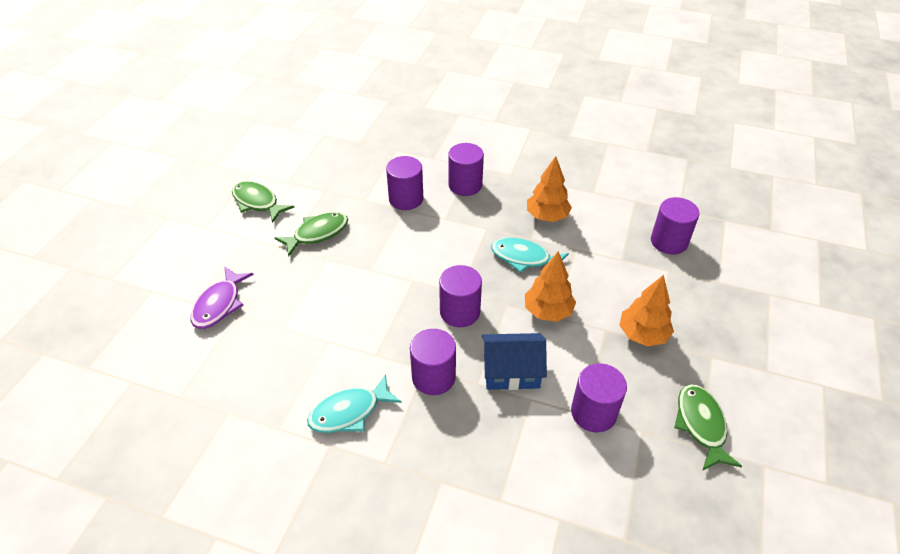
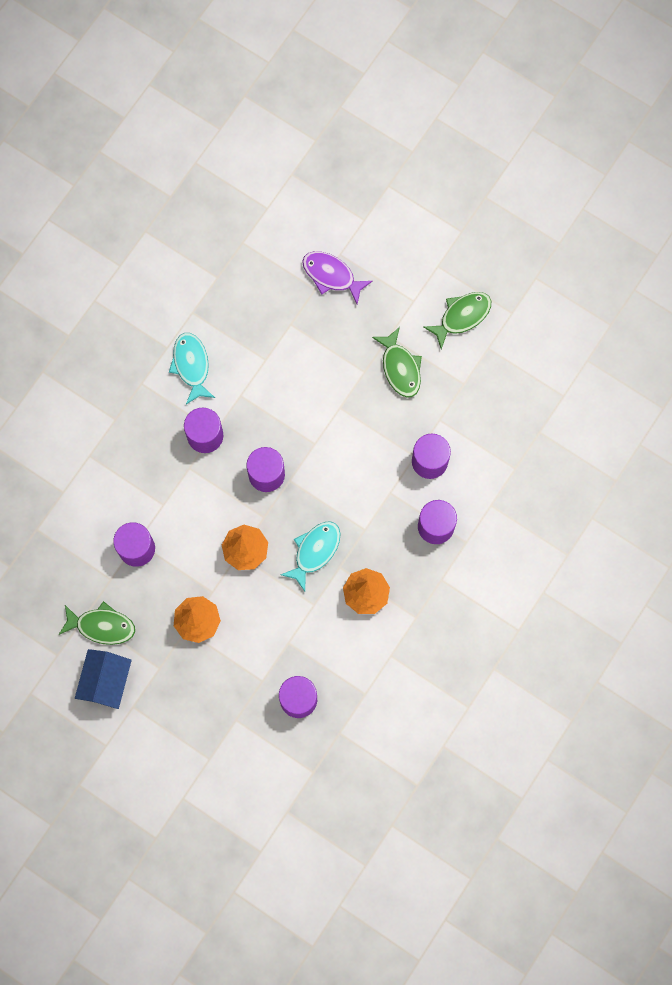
camera: 105 degrees right, 30 degrees up
blue house [482,333,547,390] -> blue house moved to [75,649,132,709]

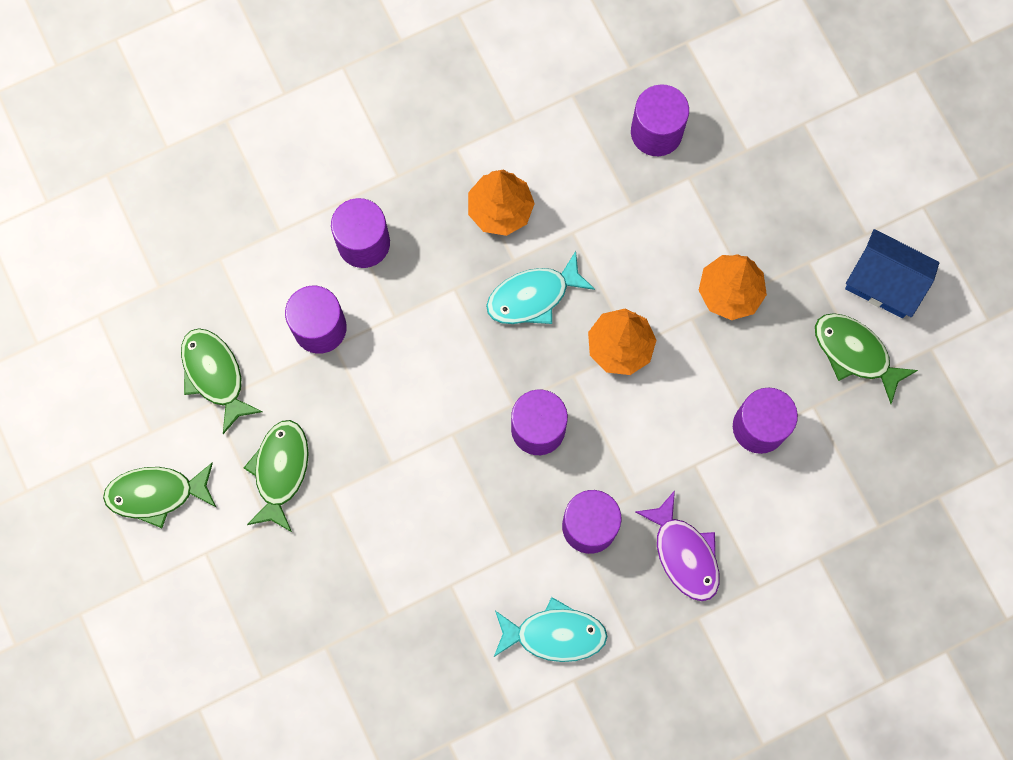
camera: 150 degrees left, 0 degrees up
blue house [75,649,132,709] -> blue house turned 75 degrees clockwise [845,229,939,318]
turquoise fish [169,333,215,404] -> turquoise fish turned 105 degrees counterclockwise [494,597,608,662]
purple fish [302,251,373,304] -> purple fish moved to [636,490,719,601]
none -> green fish [181,328,263,434]

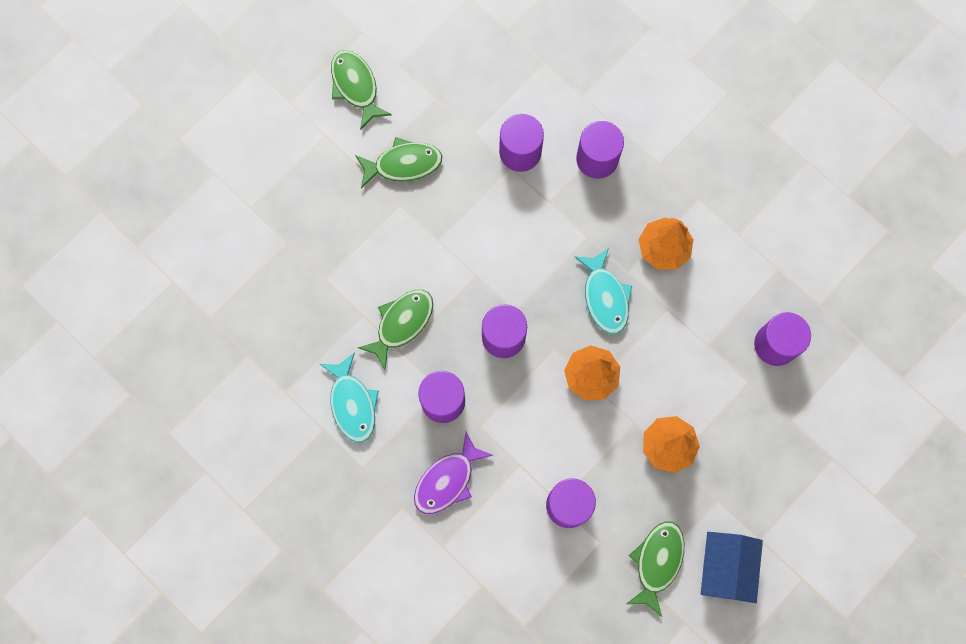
camera: 70 degrees right, 0 degrees up
green fish [181,328,263,434] -> green fish moved to [358,290,433,370]
turquoise fish [486,251,595,324] -> turquoise fish turned 150 degrees counterclockwise [575,248,632,334]

